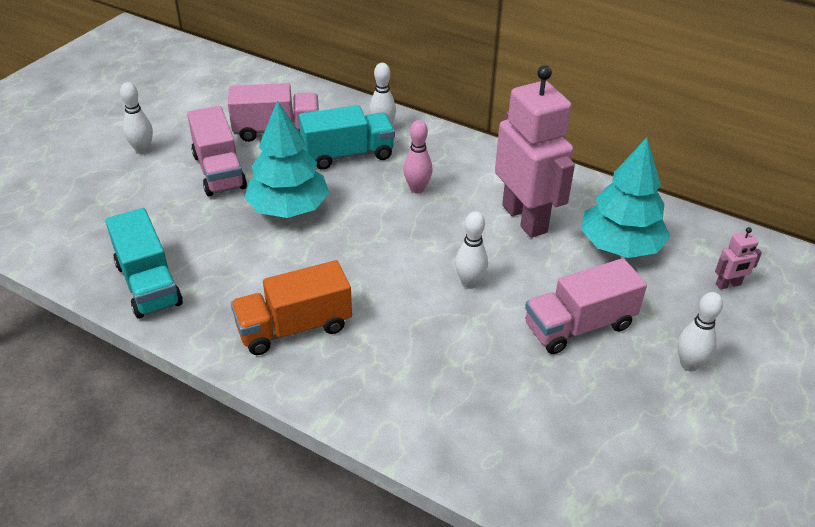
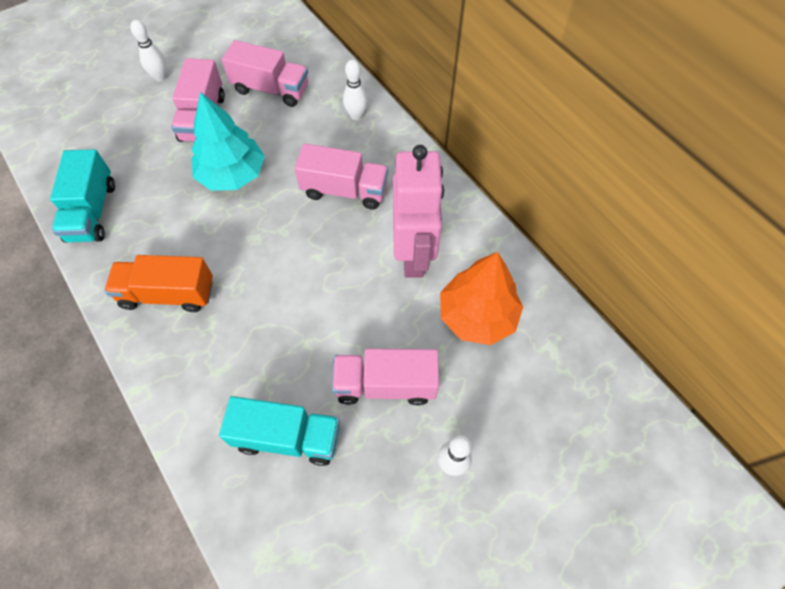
camera: 25 degrees right, 20 degrees up
turquoise truck [299,105,395,170] -> turquoise truck moved to [219,396,340,466]
pink bowling pin [403,120,433,194] -> pink truck [295,144,388,209]
white bowling pin [455,211,488,289] -> none
turquoise tree [581,137,670,258] -> orange tree [440,252,523,345]
pink robot [715,227,762,290] -> none

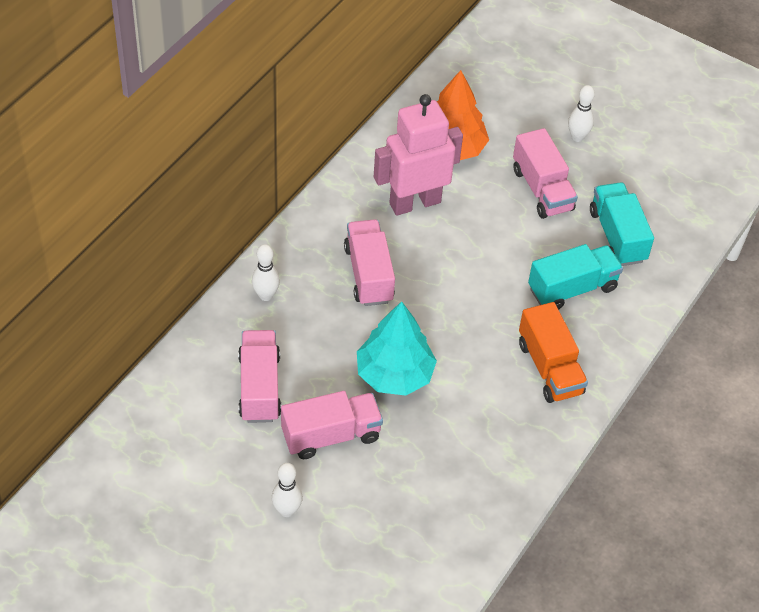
camera: 115 degrees left, 10 degrees down
turquoise truck [50,149,115,243] -> turquoise truck moved to [528,244,623,310]

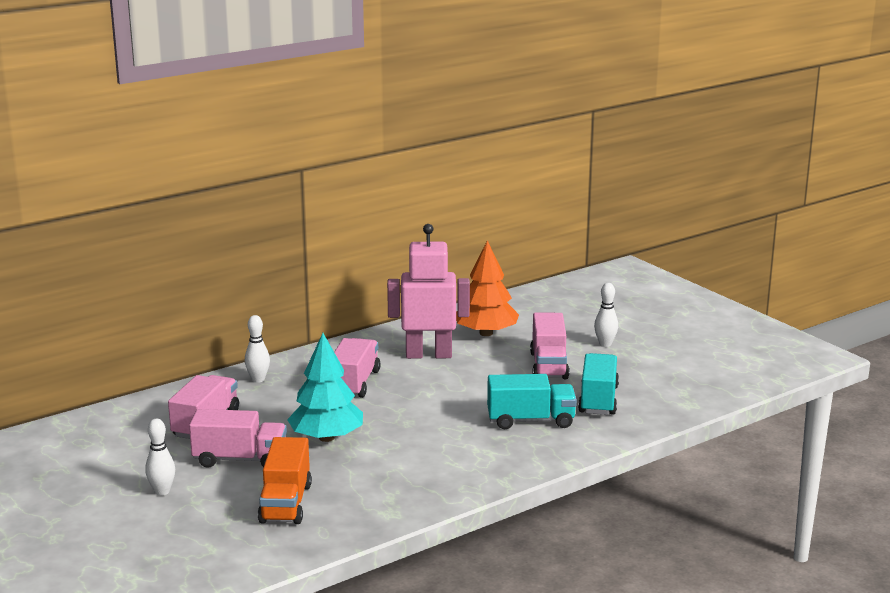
camera: 25 degrees right, 30 degrees down
orange truck [519,302,588,403] -> orange truck moved to [258,437,312,524]

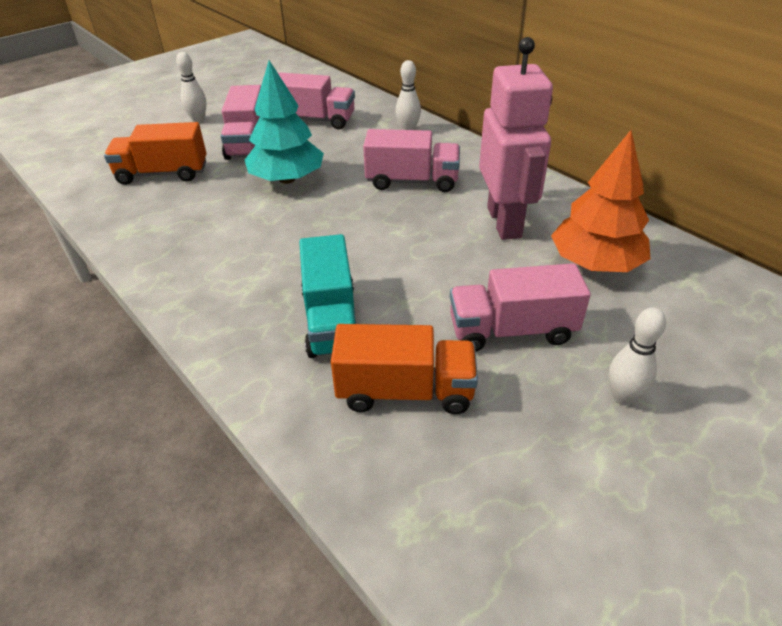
camera: 85 degrees right, 20 degrees up
turquoise truck [578,353,619,415] -> orange truck [331,324,478,414]

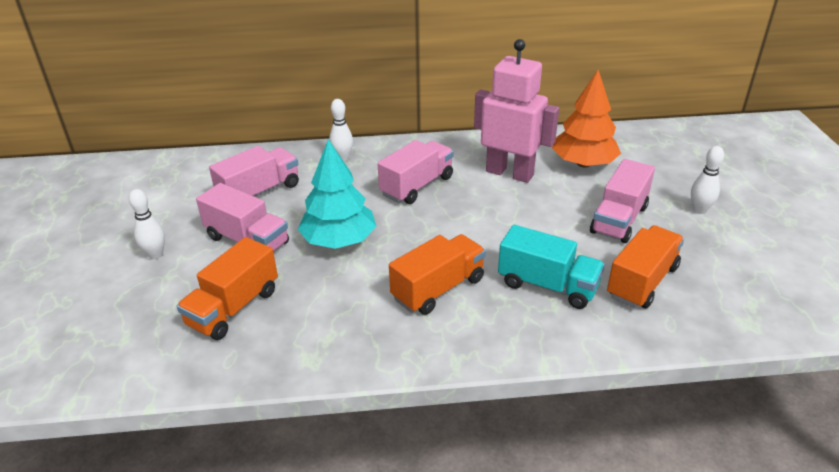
camera: 55 degrees left, 5 degrees down
none -> orange truck [389,234,486,315]

